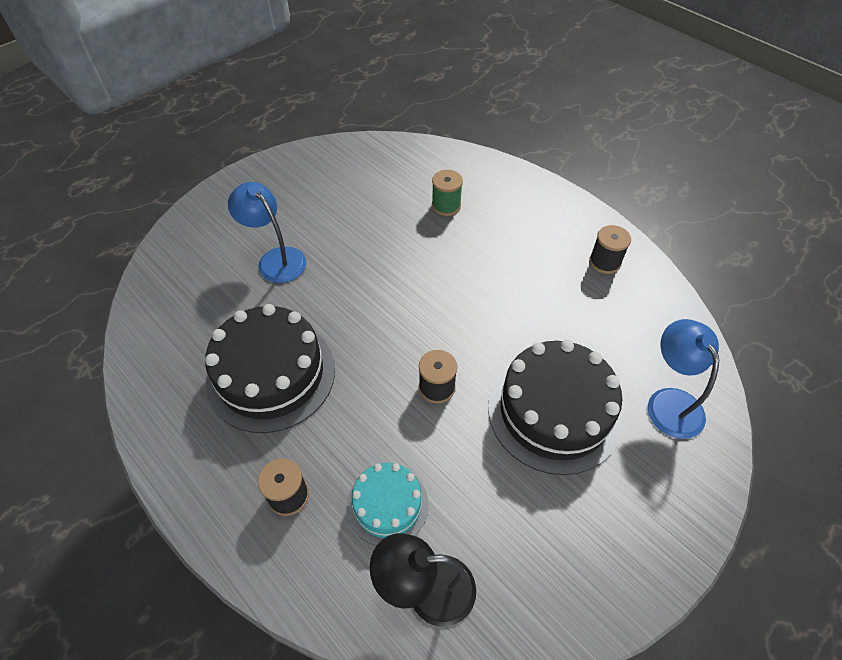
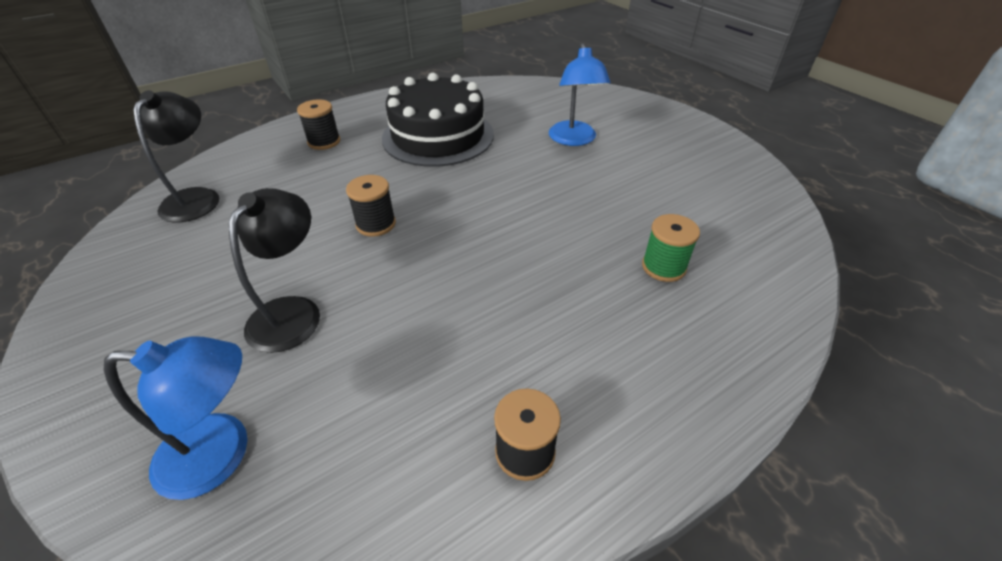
camera: 100 degrees right, 10 degrees down
blue lamp [228,182,306,283] -> blue lamp turned 120 degrees clockwise [549,43,611,146]
turquoise cake [347,463,429,546] -> none
black cake [488,339,623,475] -> black lamp [229,188,320,353]

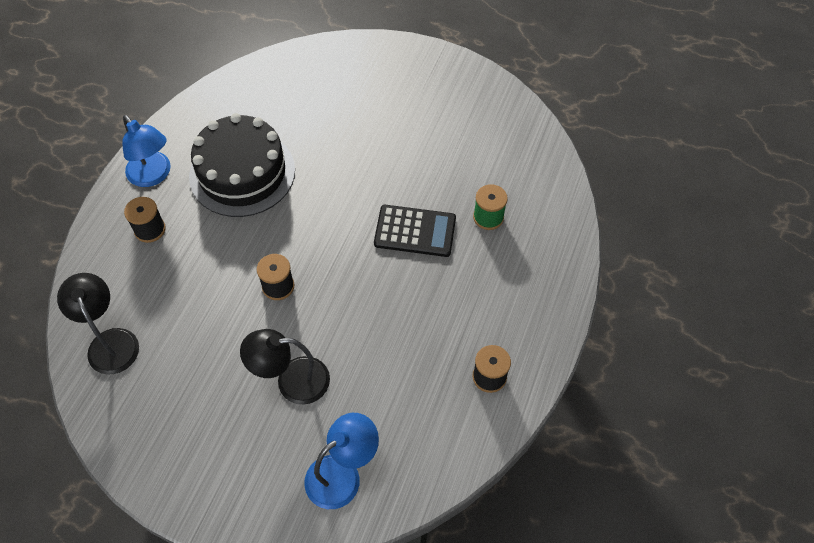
camera: 35 degrees left, 15 degrees up
black lamp [229,188,320,353] -> black lamp turned 75 degrees counterclockwise [240,329,330,405]
blue lamp [549,43,611,146] -> blue lamp moved to [122,115,171,187]
none -> black calculator [374,205,456,257]

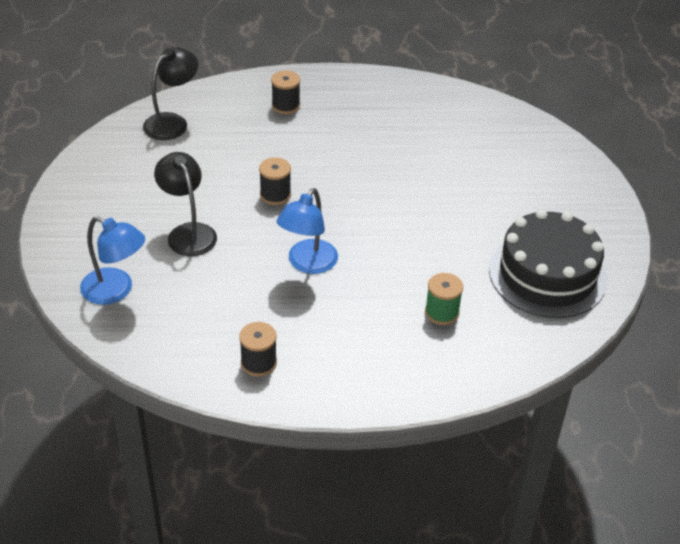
camera: 65 degrees right, 15 degrees down
blue lamp [122,115,171,187] -> blue lamp moved to [277,188,338,274]
black cake [189,113,295,217] -> black cake moved to [489,209,607,318]
black calculator [374,205,456,257] -> none

